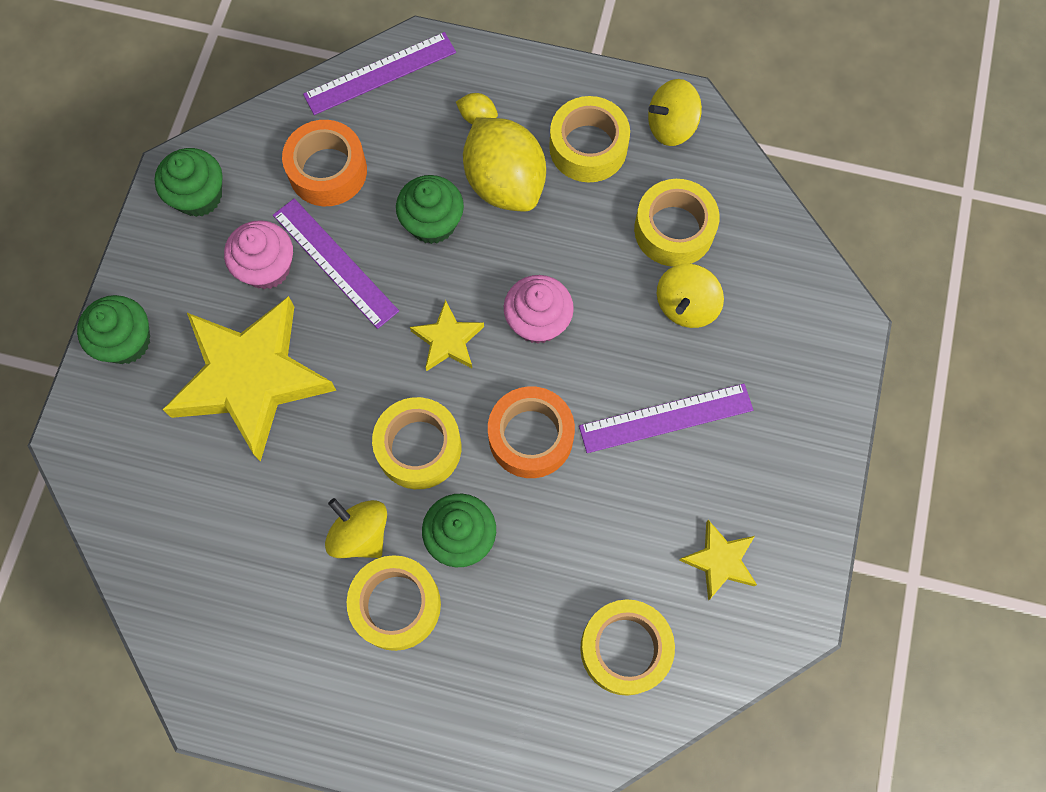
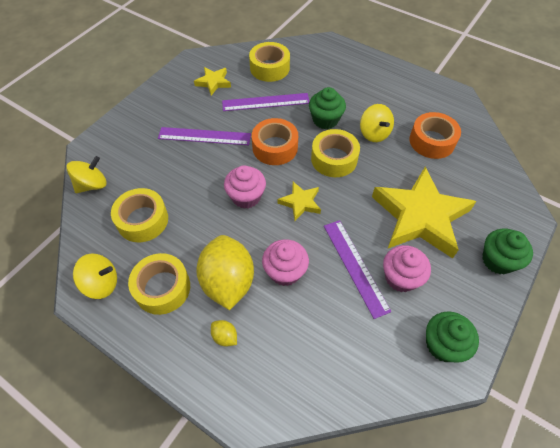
camera: 160 degrees left, 15 degrees down
orange tape [282,120,367,206] -> orange tape moved to [410,112,461,159]
purple ruler [303,32,456,115] -> purple ruler moved to [222,93,310,111]
yellow tape [347,555,441,651] -> none
green cupcake [396,175,464,244] -> pink cupcake [262,239,309,286]
yellow spinning top [657,264,724,328] -> yellow spinning top moved to [66,156,106,193]

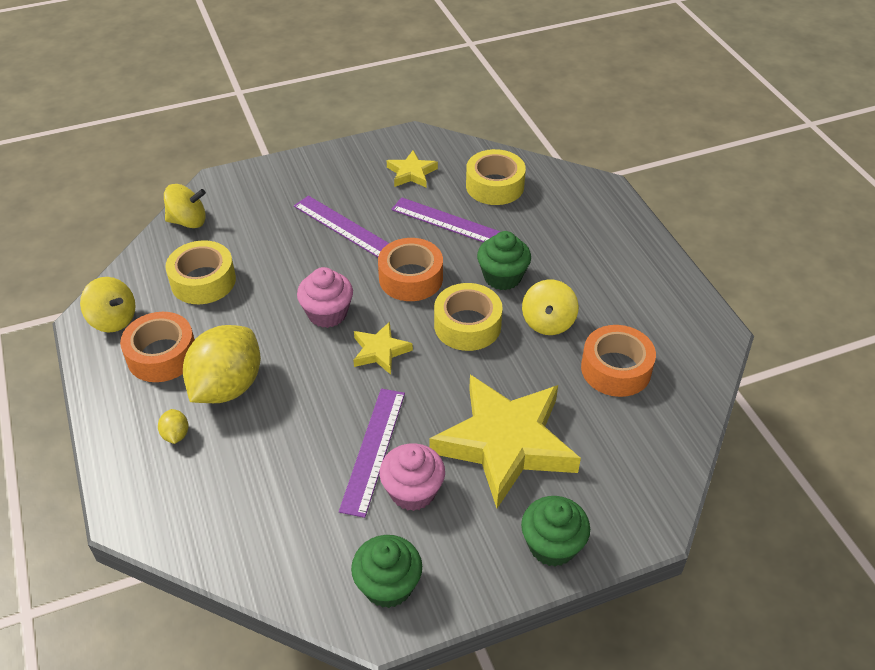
camera: 35 degrees right, 10 degrees down
yellow tape [128,253,190,315] -> orange tape [120,312,195,382]
pink cupcake [262,239,309,286] -> none

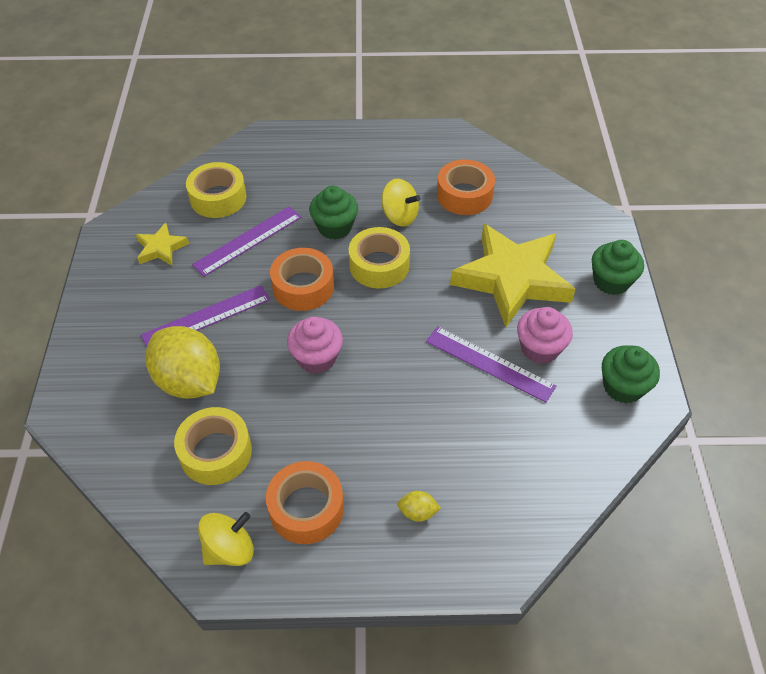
camera: 70 degrees left, 5 degrees up
yellow spinning top [164,184,206,228] -> none
yellow lemon [183,325,261,403] -> yellow lemon moved to [145,326,220,399]
yellow star [353,322,413,374] -> none

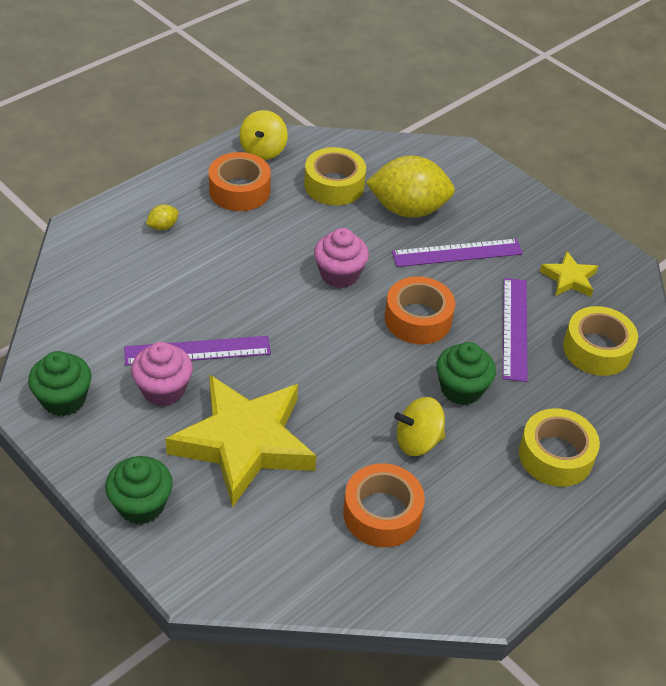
camera: 135 degrees right, 5 degrees down
purple ruler [141,285,270,347] -> purple ruler turned 60 degrees clockwise [392,239,523,267]
yellow tape [349,227,410,289] -> yellow tape moved to [519,408,600,487]

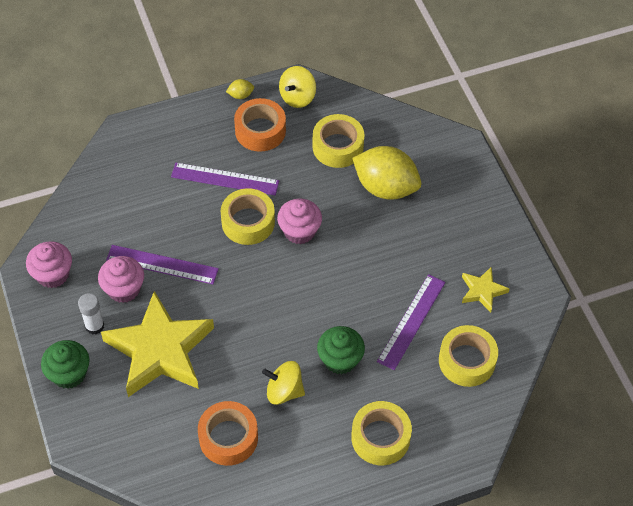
camera: 25 degrees right, 10 degrees up
green cupcake [28,351,91,416] -> pink cupcake [26,241,72,288]
yellow lemon [146,204,179,230] -> yellow lemon moved to [226,79,254,99]
orange tape [385,276,455,344] -> none
purple ruler [392,239,523,267] -> purple ruler moved to [171,163,279,195]
none -> white glue stick [78,293,104,335]
none -> yellow tape [221,188,275,245]

